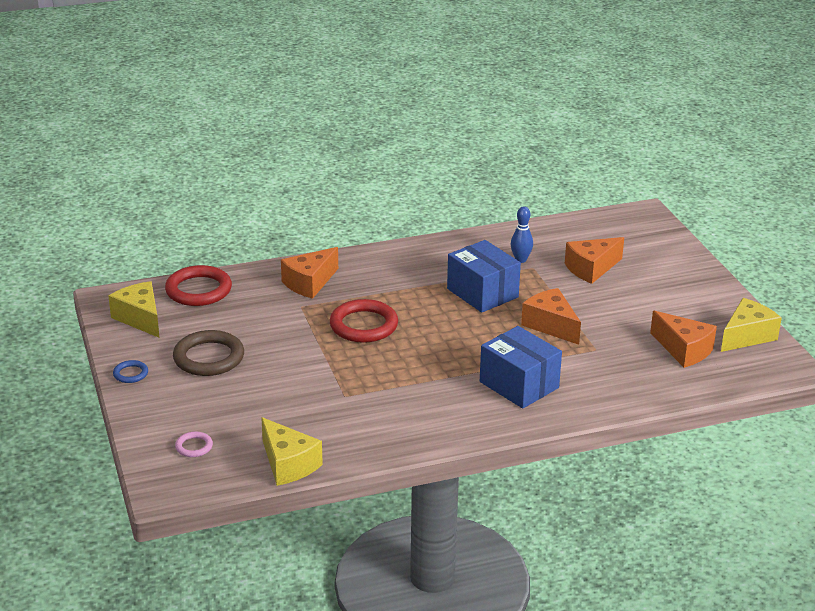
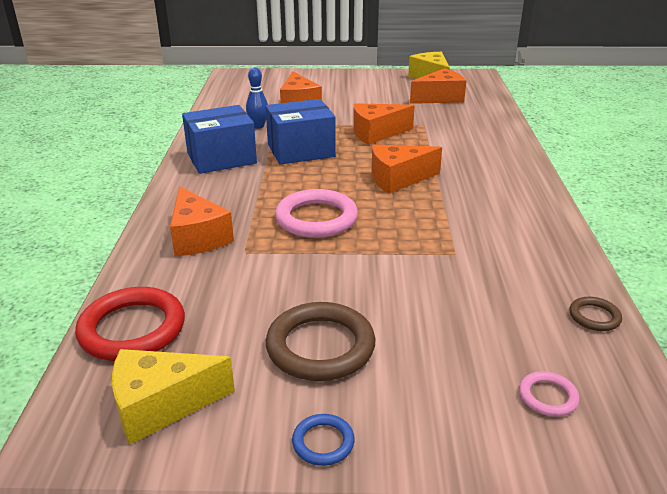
camera: 70 degrees left, 0 degrees up
yellow cheese [261,417,323,486] -> brown ring [570,297,622,331]
red ring [330,299,398,343] -> pink ring [275,189,358,238]
blue box [480,326,562,408] -> blue box moved to [182,105,257,174]
none -> orange cheese [372,145,442,194]

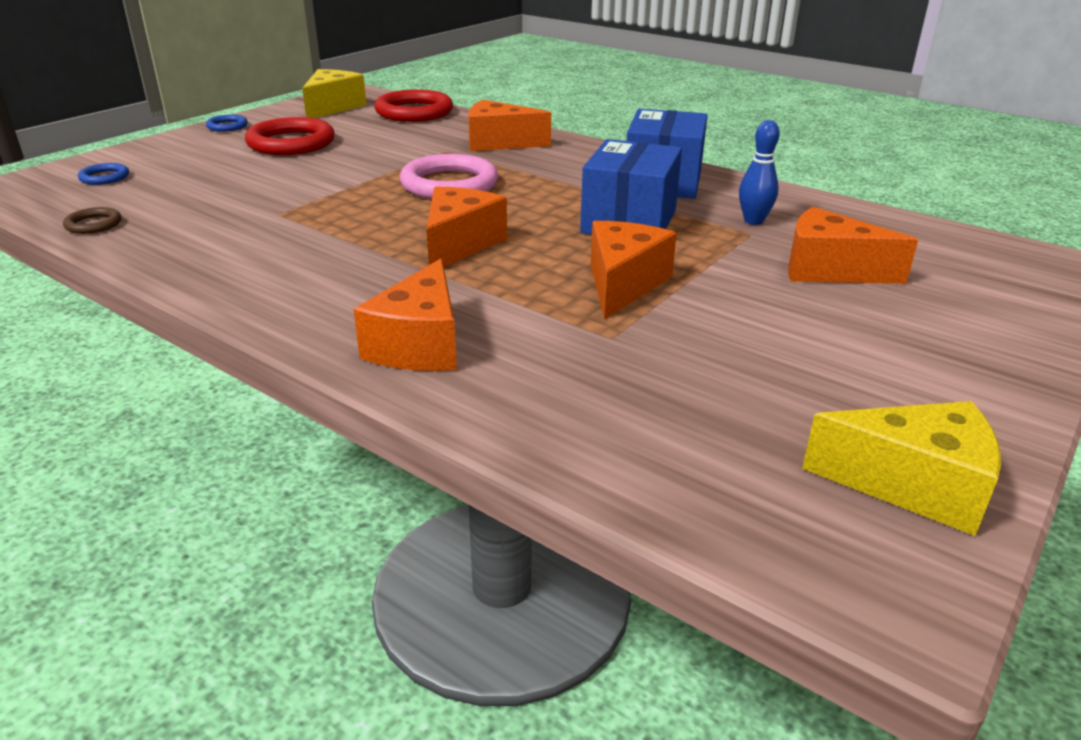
camera: 125 degrees right, 0 degrees up
brown ring [266,302,375,381] -> red ring [245,117,335,155]
orange cheese [410,68,467,104] -> orange cheese moved to [354,259,457,371]
pink ring [519,371,580,417] -> blue ring [78,163,129,185]

